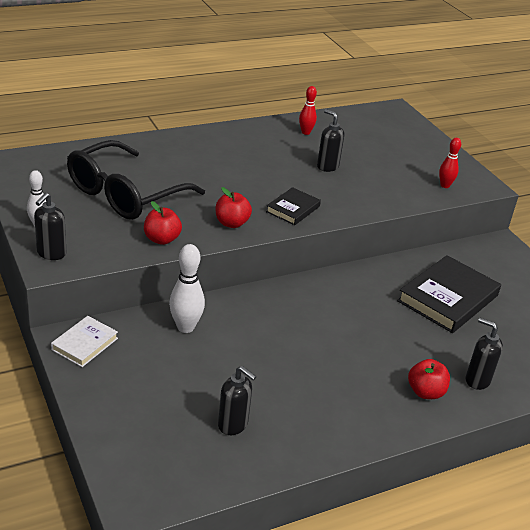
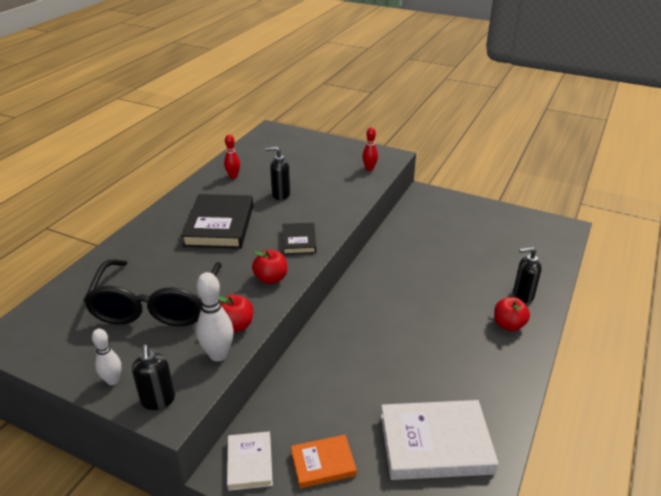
camera: 35 degrees left, 0 degrees up
white bowling pin [169,244,205,333] -> white bowling pin moved to [196,272,234,361]
black soap dispenser [218,366,257,435] -> white book [381,400,499,480]
black book [397,255,501,333] -> black book moved to [181,194,253,249]
none -> orange book [291,435,357,488]

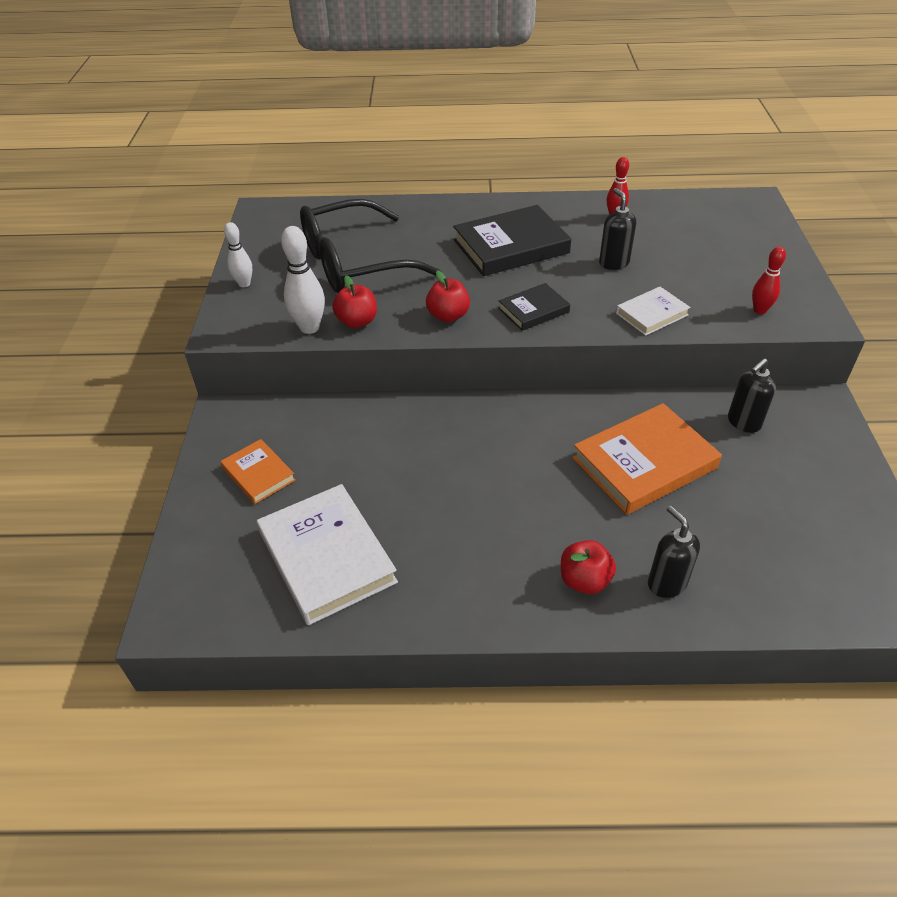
camera: 65 degrees right, 10 degrees up
black soap dispenser [132,345,175,410] -> black soap dispenser moved to [728,358,776,433]
white book [227,431,273,491] -> white book moved to [616,287,691,336]
none -> orange book [572,403,722,515]

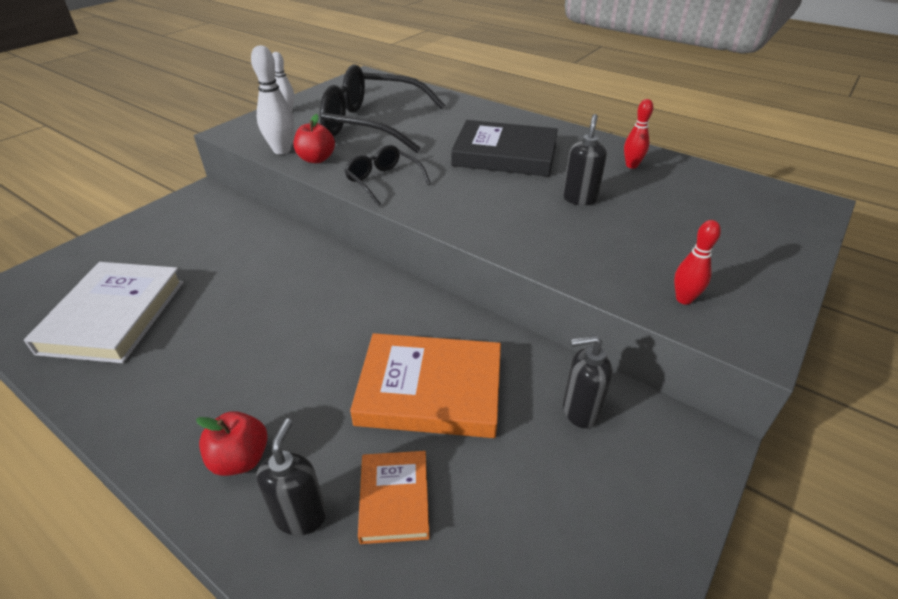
camera: 35 degrees right, 5 degrees down
orange book [221,439,296,504] -> orange book moved to [358,451,430,544]
red apple [426,270,470,322] -> black glasses [345,145,431,206]
black book [498,283,570,331] -> none
white book [616,287,691,336] -> none

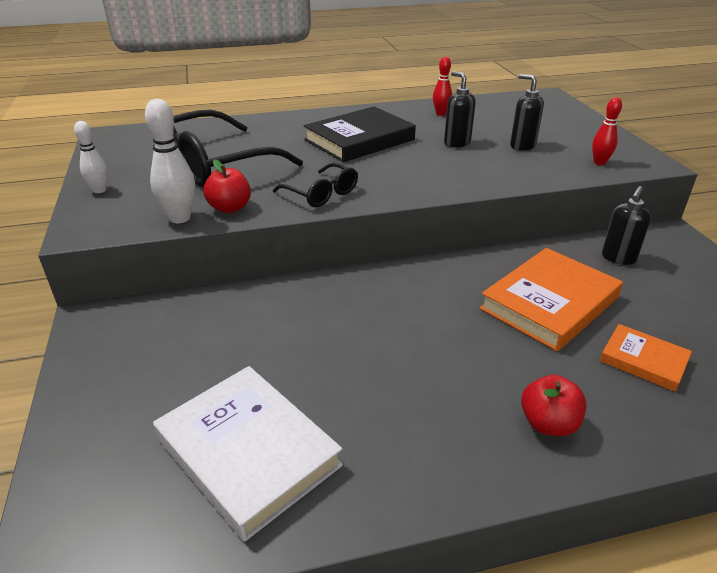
camera: 50 degrees left, 5 degrees down
black soap dispenser [257,418,327,536] -> black soap dispenser moved to [510,74,544,151]
black glasses [345,145,431,206] -> black glasses turned 135 degrees counterclockwise [273,163,358,207]

